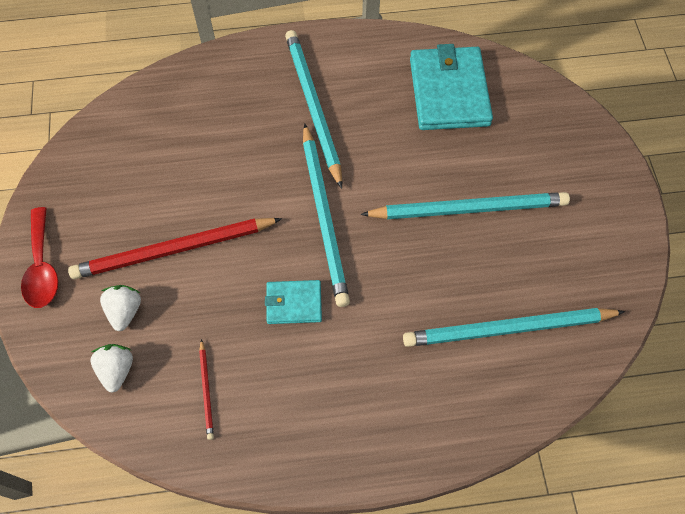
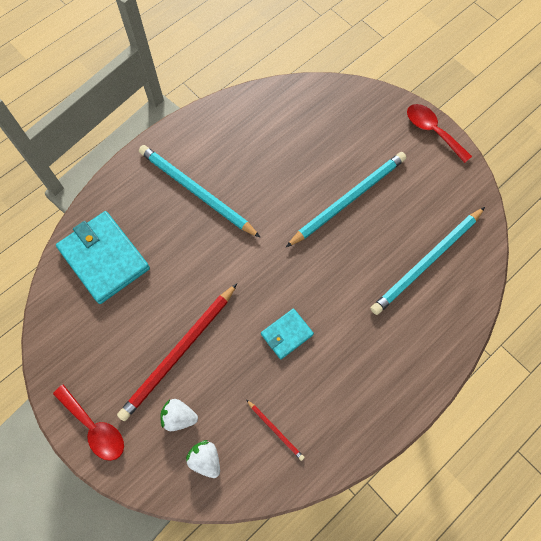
camera: 35 degrees left, 5 degrees up
white strawberry [100,285,141,331] -> white strawberry turned 45 degrees counterclockwise [160,399,198,431]
turquoise pencil [303,123,350,307] -> none
turquoise wallet [410,44,493,130] -> turquoise wallet moved to [56,211,150,304]
none -> red spoon [407,104,472,163]

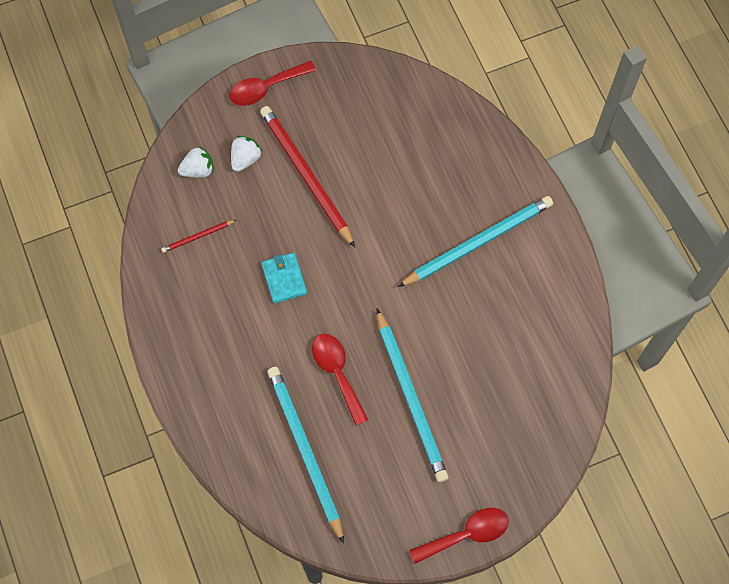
camera: 110 degrees right, 0 degrees up
turquoise wallet [56,211,150,304] -> none
none -> red spoon [312,334,368,426]

